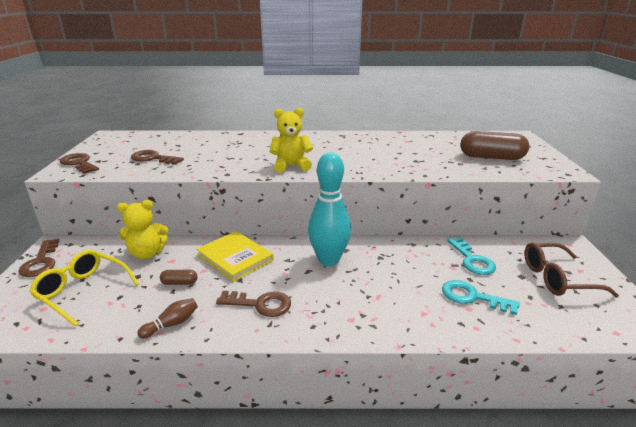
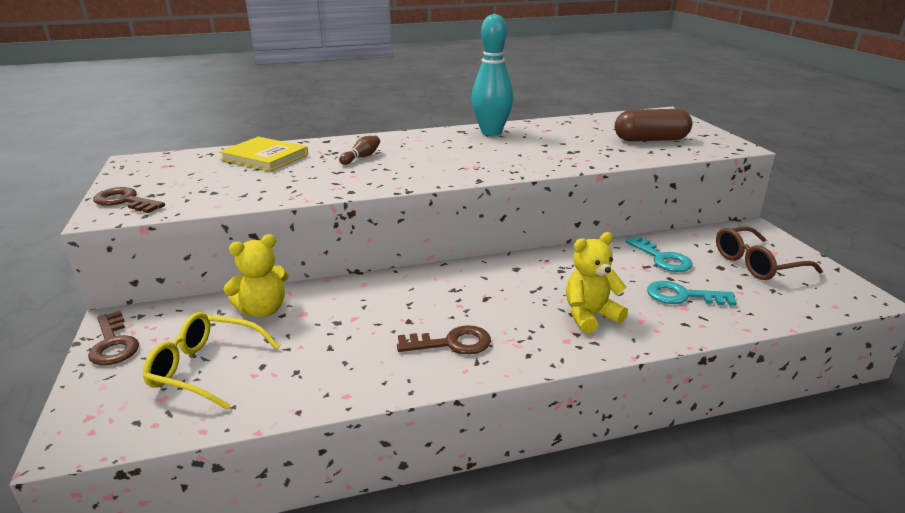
camera: 15 degrees left, 0 degrees up
brown key [131,150,184,165] -> none
brown bowling pin [137,298,198,339] -> brown bowling pin moved to [339,136,380,165]
brown capsule [160,270,198,285] -> none
yellow book [197,231,274,282] -> yellow book moved to [219,137,308,171]
yellow teddy bear [270,108,313,173] -> yellow teddy bear moved to [566,232,628,333]
turquoise bowling pin [308,152,351,266] -> turquoise bowling pin moved to [471,14,513,136]

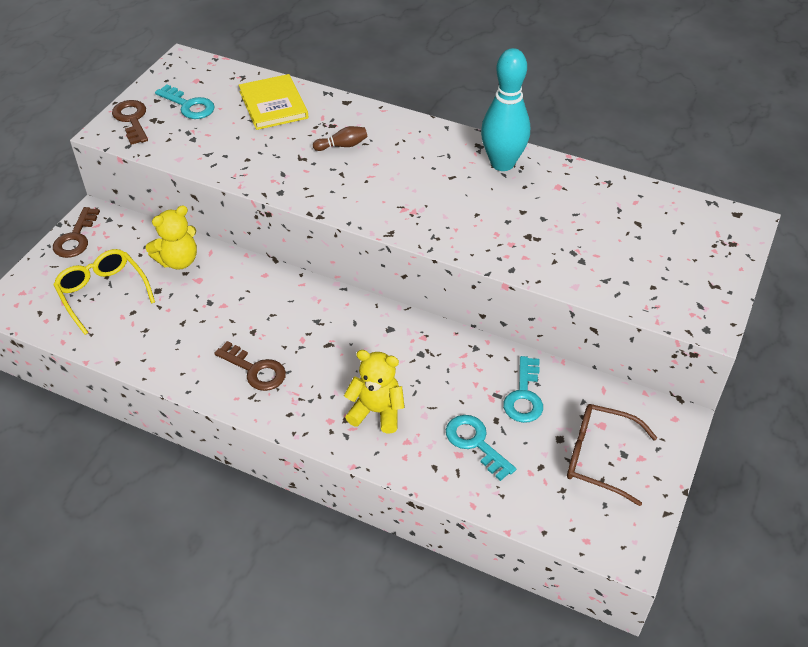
camera: 40 degrees right, 20 degrees up
yellow teddy bear [224,234,289,317] -> yellow teddy bear turned 45 degrees counterclockwise [146,205,197,270]
brown capsule [615,109,692,141] -> none
none -> turquoise key [155,84,215,119]

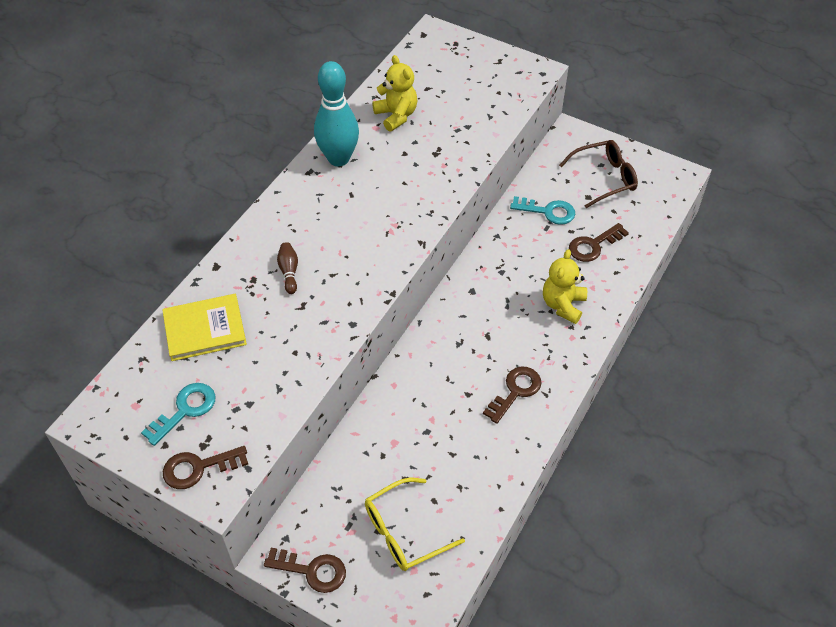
camera: 85 degrees left, 5 degrees up
yellow teddy bear [146,205,197,270] -> yellow teddy bear moved to [372,55,417,131]
turquoise key [446,415,516,481] -> brown key [569,223,629,262]
brown glasses [567,404,657,506] -> brown glasses turned 135 degrees counterclockwise [559,140,638,208]

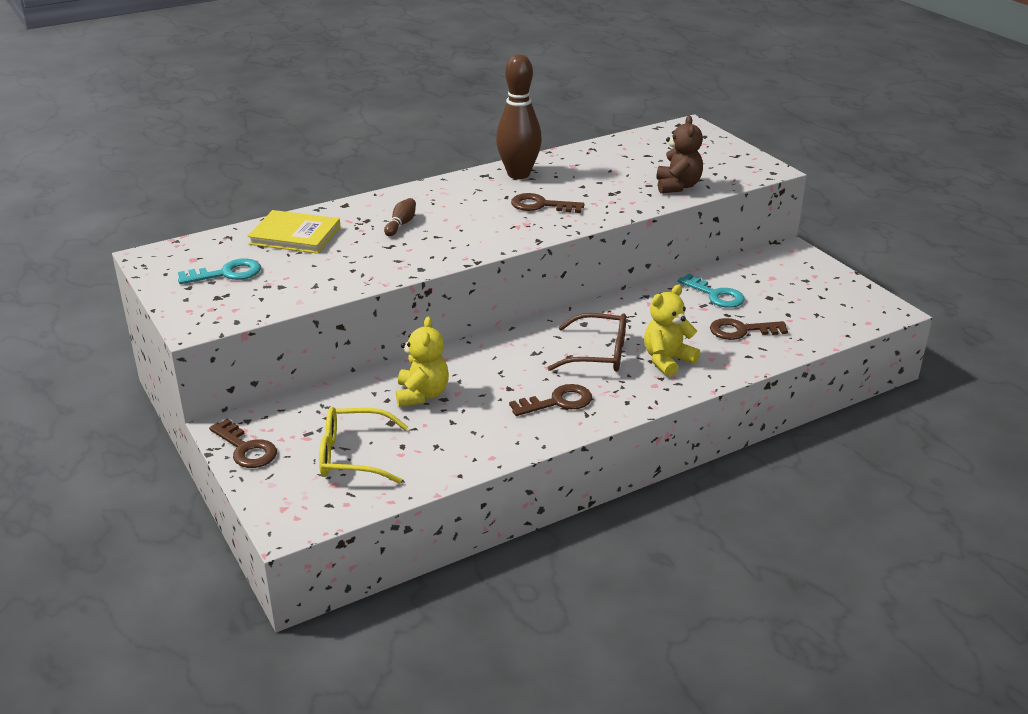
camera: 30 degrees right, 20 degrees down
brown key [163,446,248,489] -> brown key moved to [511,193,584,213]
turquoise bowling pin [314,61,359,166] -> brown bowling pin [496,54,542,179]
yellow teddy bear [372,55,417,131] -> yellow teddy bear moved to [396,316,449,407]
brown glasses [559,140,638,208] -> brown glasses moved to [548,313,626,372]
none -> brown teddy bear [657,116,703,193]

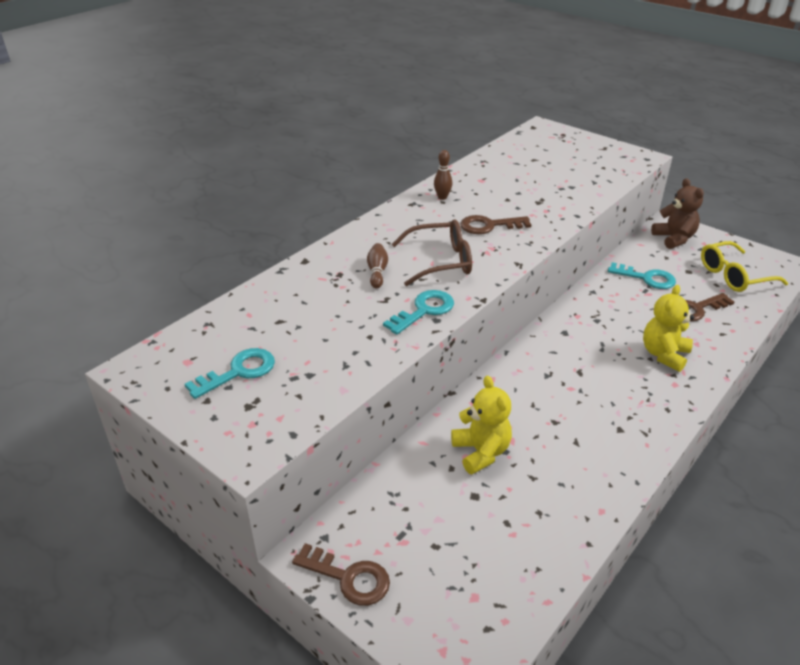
camera: 20 degrees left, 5 degrees up
yellow book [248,210,341,254] -> none
yellow glasses [319,407,408,483] -> yellow glasses moved to [701,241,788,292]
brown bowling pin [496,54,542,179] -> brown bowling pin [434,150,452,200], size x0.43
brown key [509,384,592,416] -> none
brown glasses [548,313,626,372] -> brown glasses moved to [392,219,472,286]
brown teddy bear [657,116,703,193] -> brown teddy bear moved to [651,178,704,249]
none -> turquoise key [383,290,454,335]

